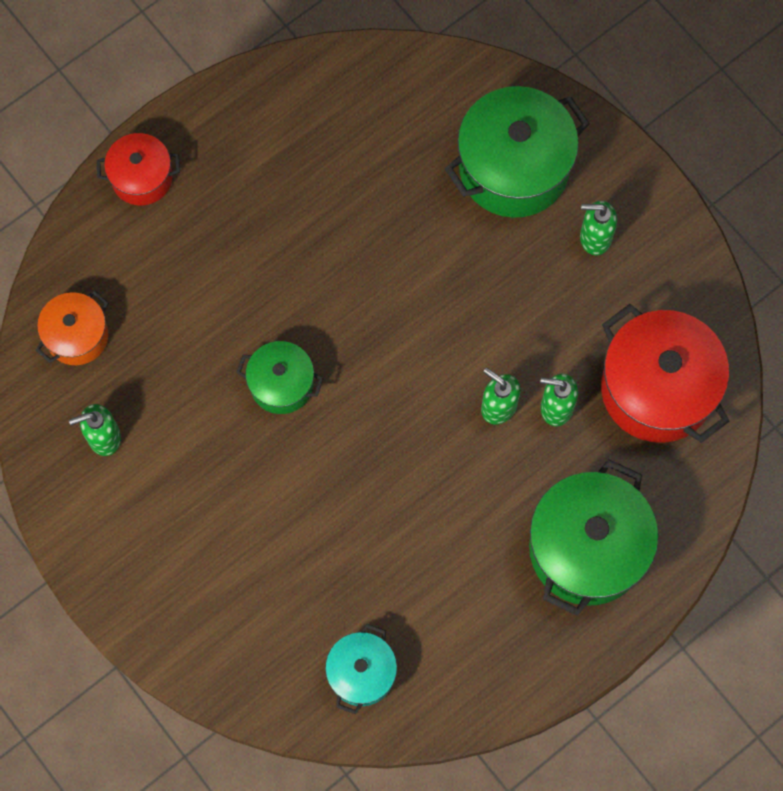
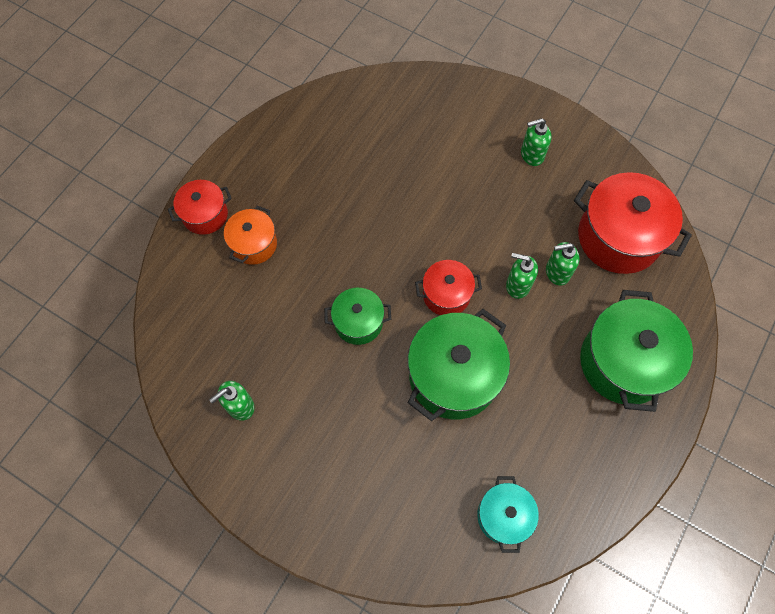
camera: 20 degrees left, 5 degrees down
orange pot [36,291,109,365] -> orange pot moved to [224,206,277,265]
green pot [445,86,590,218] -> green pot moved to [408,309,510,421]
none -> red pot [415,260,482,315]

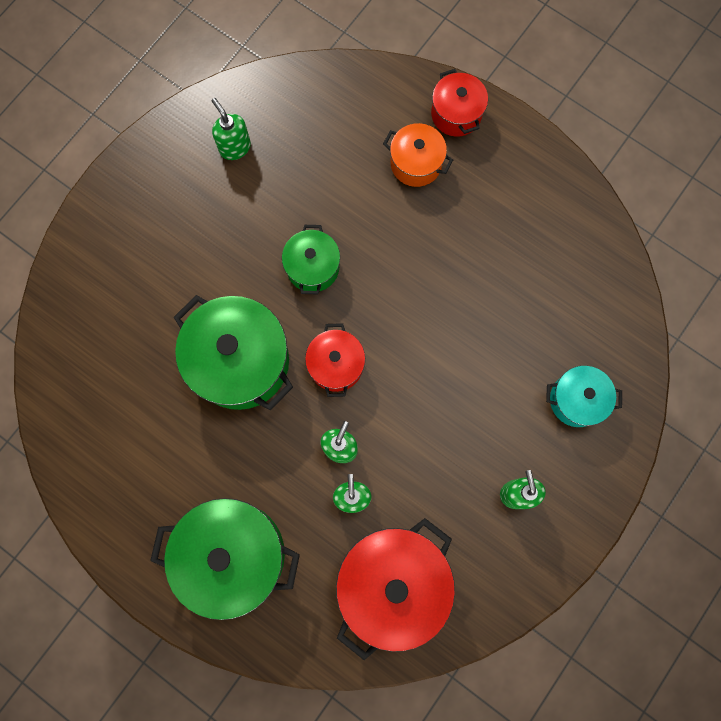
camera: 95 degrees right, 10 degrees up
turquoise pot [477,476,539,553] -> turquoise pot moved to [546,366,622,427]

